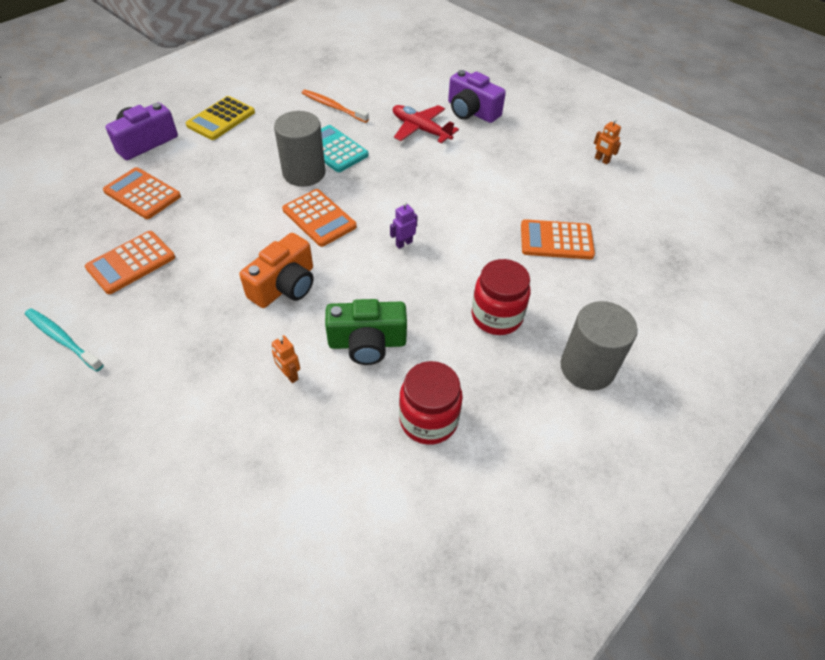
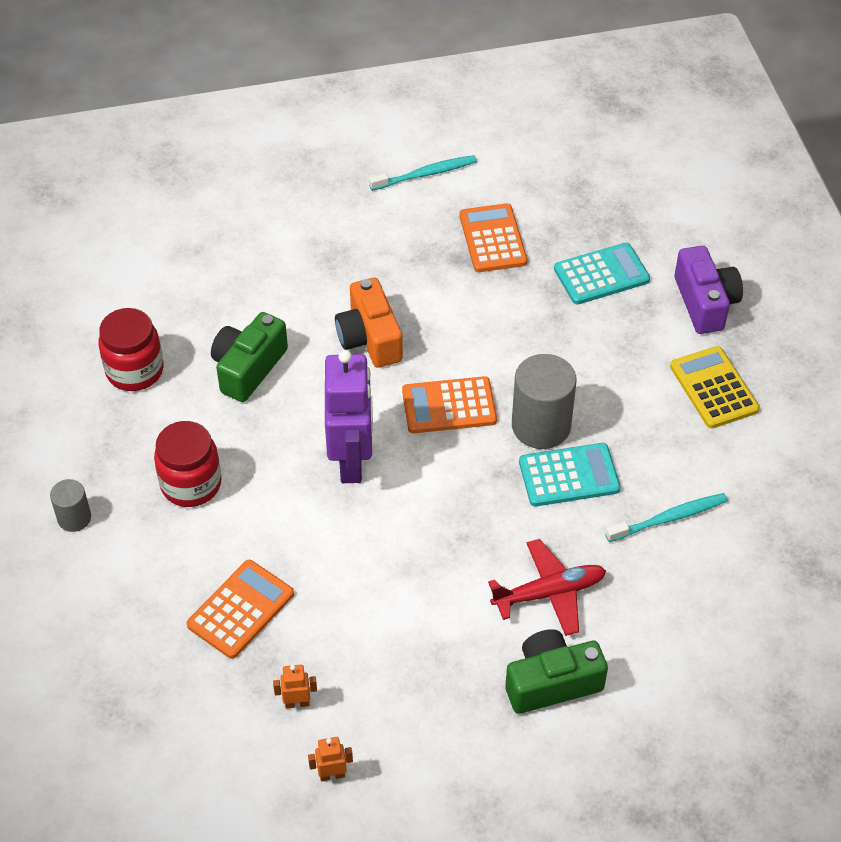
camera: 125 degrees right, 0 degrees up
orange calculator [103,167,181,219] -> turquoise calculator [554,243,650,305]
orange robot [272,335,300,383] -> orange robot moved to [273,665,317,709]
orange toothbrush [302,90,369,123] -> turquoise toothbrush [605,493,728,542]
purple robot [390,202,418,249] -> purple robot [325,350,373,483], size x2.49
purple camera [448,70,506,123] -> green camera [505,629,608,714]
grey cylinder [561,301,638,391] -> grey cylinder [50,479,91,532], size x0.54

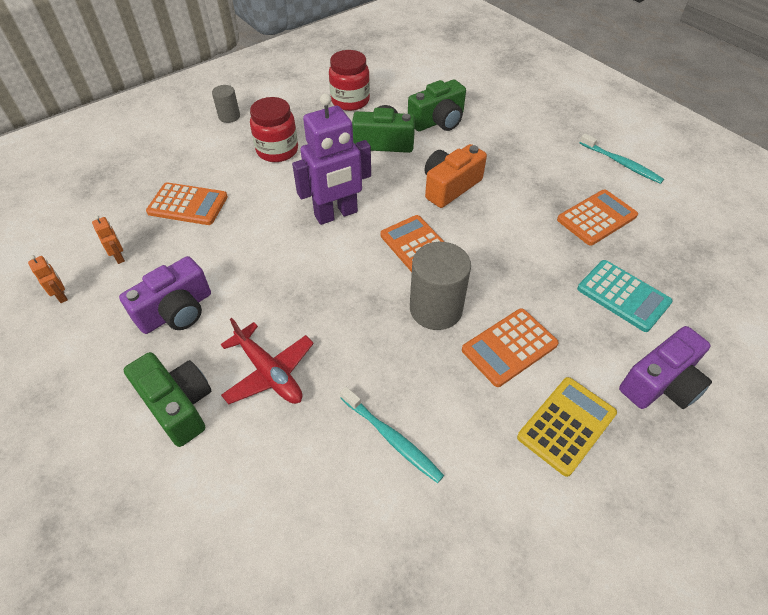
camera: 65 degrees right, 0 degrees up
turquoise calculator [519,443,620,506] -> none
none -> purple camera [119,256,211,334]
none -> green camera [408,80,466,131]
none -> orange calculator [462,308,559,387]

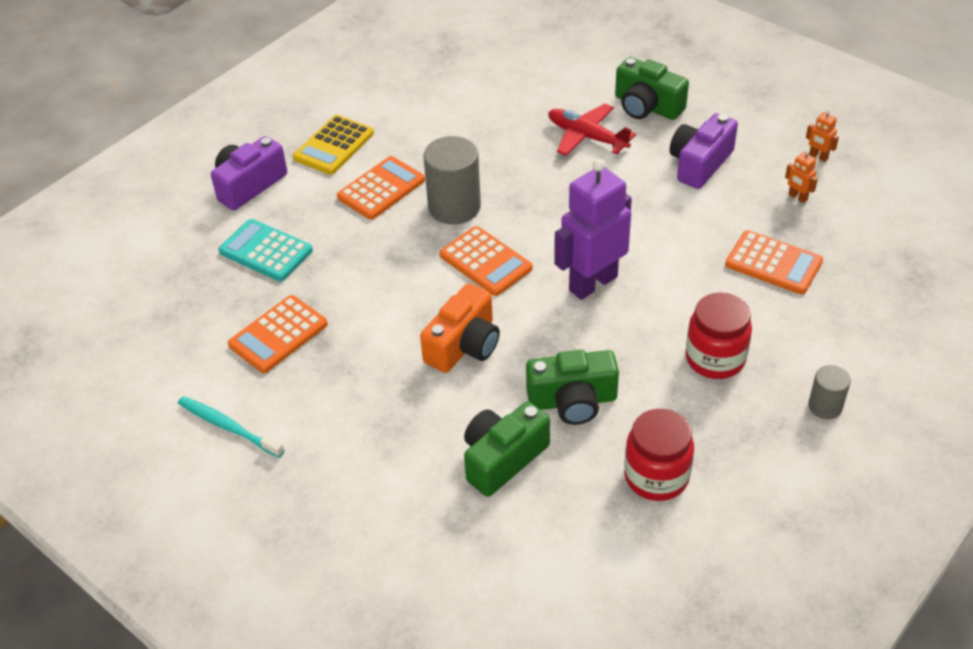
camera: 170 degrees right, 5 degrees down
orange calculator [146,182,228,225] -> orange calculator turned 150 degrees counterclockwise [725,230,823,294]
turquoise toothbrush [340,387,444,483] -> none

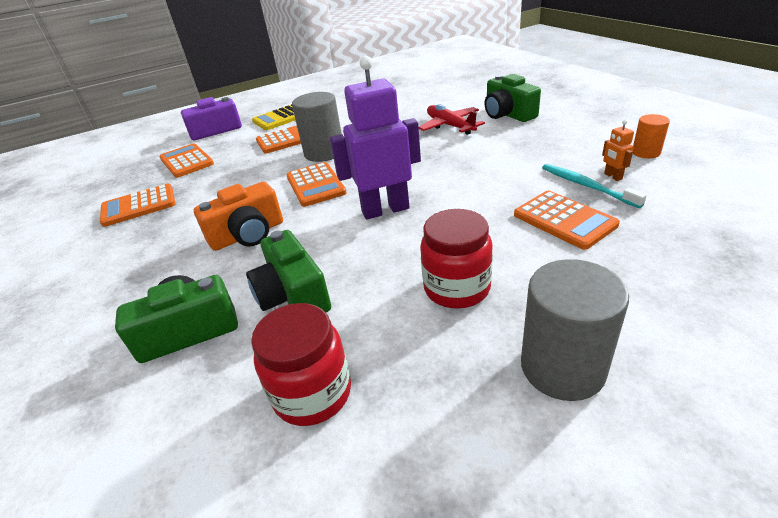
camera: 25 degrees right, 10 degrees down
turquoise toothbrush [178,396,285,458] -> turquoise toothbrush moved to [542,164,647,208]
turquoise calculator [218,219,313,281] -> orange calculator [159,143,214,178]
green camera [526,350,619,425] -> green camera turned 45 degrees clockwise [246,230,331,313]
purple camera [670,113,738,189] -> none
orange robot [806,109,839,162] -> orange cylinder [633,114,670,158]
grey cylinder [808,365,851,419] -> grey cylinder [521,259,629,401], size x1.84

